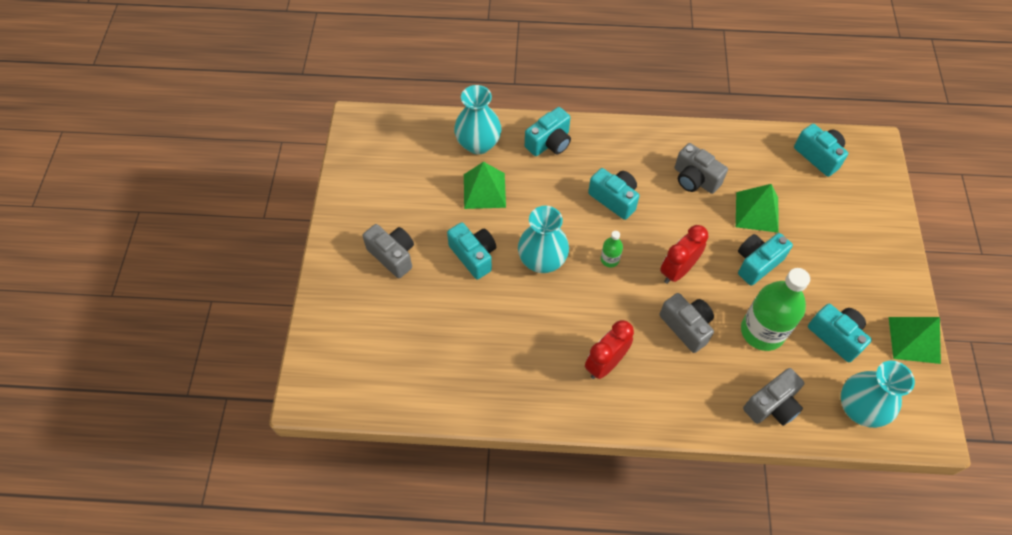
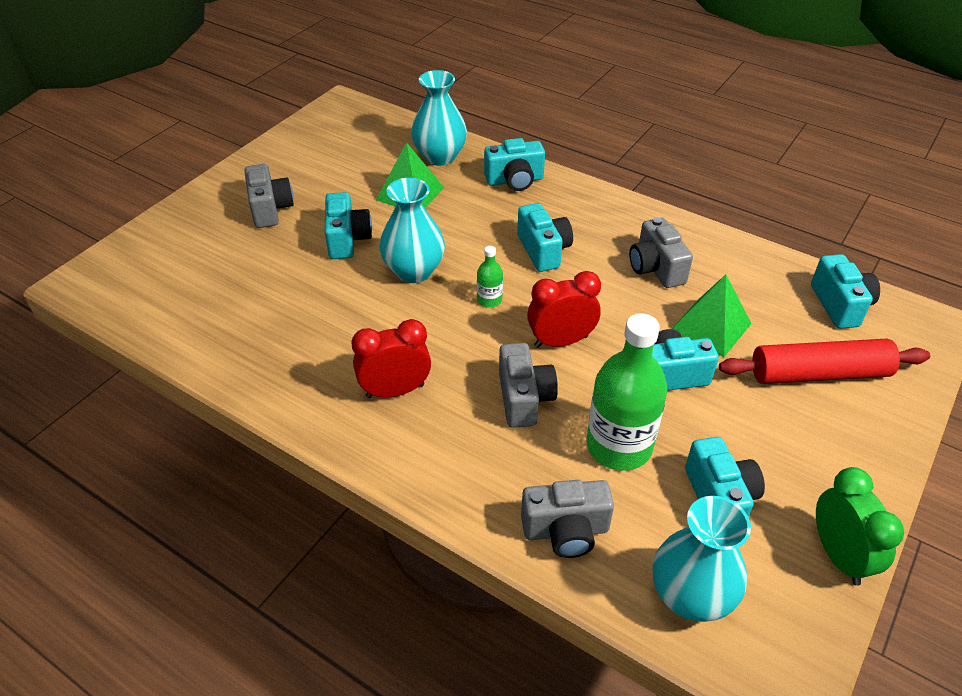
camera: 30 degrees right, 15 degrees down
green pyramid [889,317,941,364] -> green clock [816,467,904,586]
none -> red rolling pin [719,339,930,384]

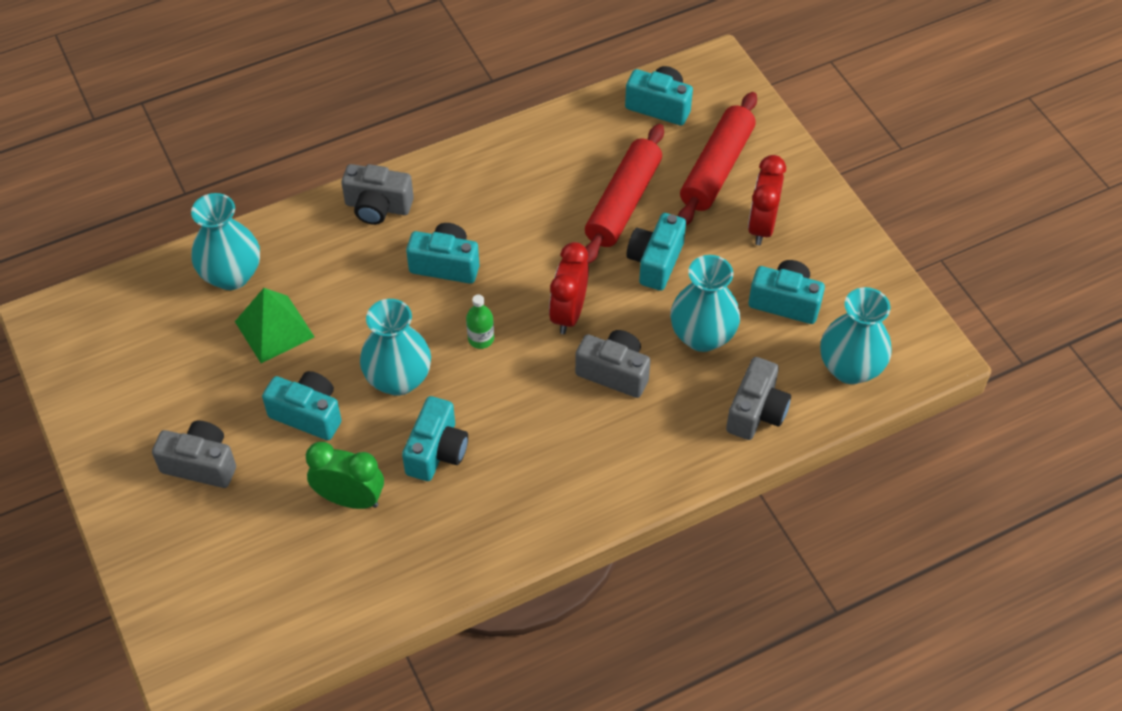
camera: 60 degrees left, 10 degrees up
red clock [352,319,431,398] -> red clock moved to [748,155,786,245]
turquoise camera [484,138,545,191] -> turquoise camera moved to [402,396,468,481]
green bottle [587,313,667,471] -> turquoise vase [670,255,740,352]
grey camera [629,217,693,288] -> grey camera moved to [341,164,414,225]
green pyramid [672,274,752,357] -> red rolling pin [585,124,664,264]
green clock [816,467,904,586] -> green clock moved to [306,442,384,509]

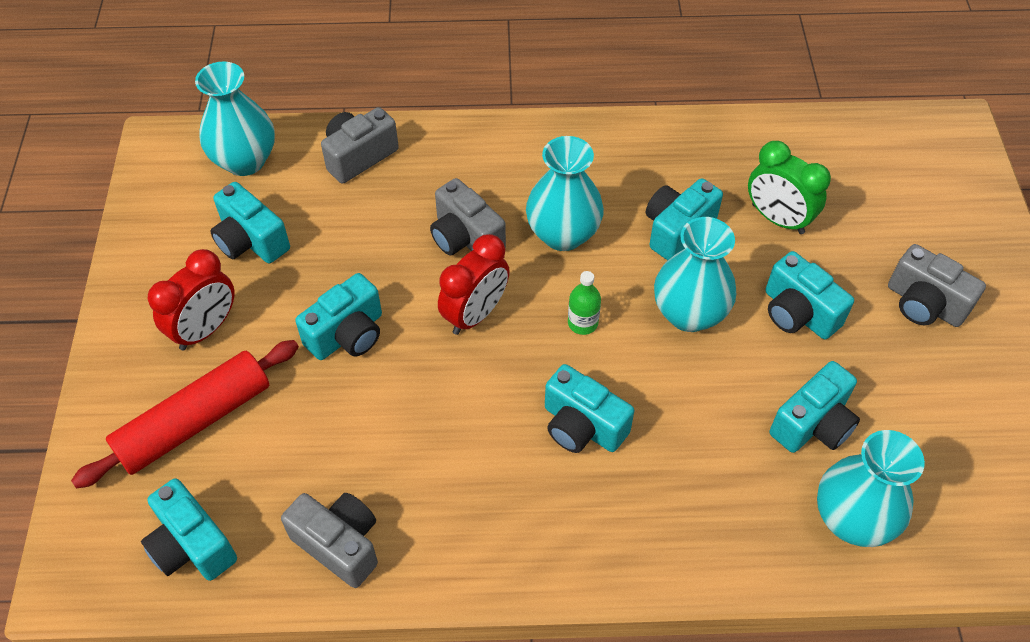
camera: 155 degrees left, 0 degrees up
green pyramid [235,288,314,363] -> turquoise camera [770,361,860,453]
grey camera [341,164,414,225] -> grey camera moved to [281,493,378,588]
red rolling pin [585,124,664,264] -> none
turquoise vase [670,255,740,352] -> turquoise vase moved to [526,136,604,251]

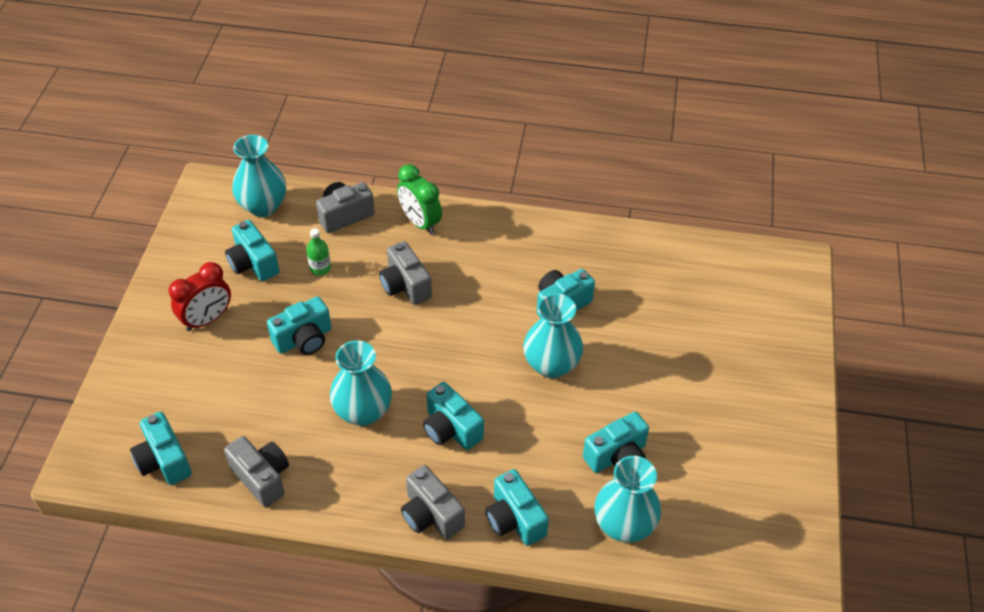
camera: 10 degrees right, 5 degrees down
red rolling pin [71,340,299,489] -> none
red clock [438,234,510,335] -> none
turquoise vase [526,136,604,251] -> turquoise vase moved to [330,340,392,426]
green bottle [568,271,601,335] -> green bottle moved to [306,228,331,276]
green clock [748,141,831,234] -> green clock moved to [397,164,442,235]
turquoise camera [765,251,854,339] -> turquoise camera moved to [485,469,549,546]
grey camera [888,244,986,327] -> grey camera moved to [401,465,465,539]

